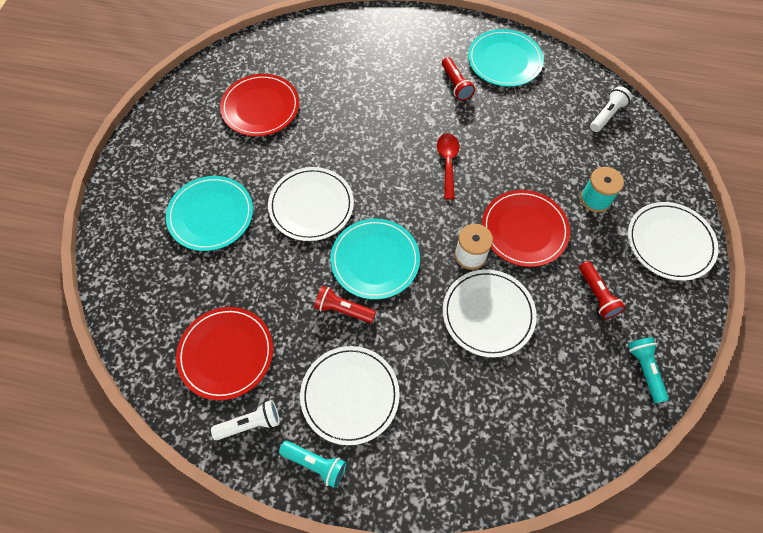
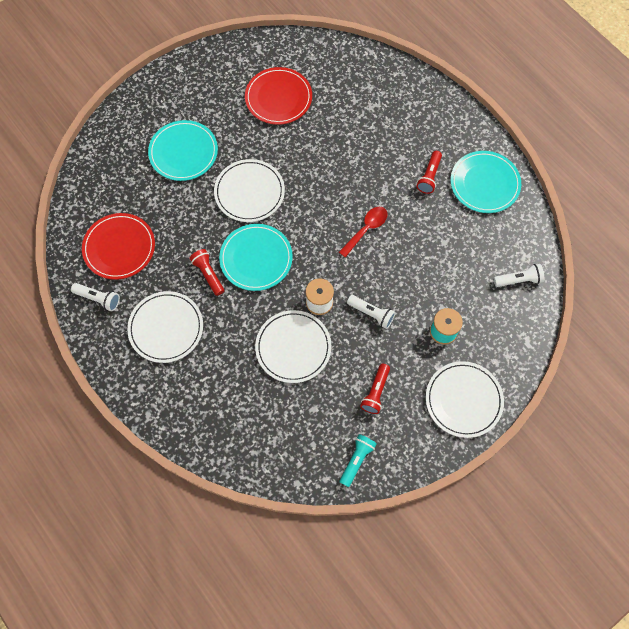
camera: 40 degrees right, 5 degrees up
turquoise flashlight [279,441,347,488] -> none
red plate [482,190,570,267] -> white flashlight [347,295,395,329]

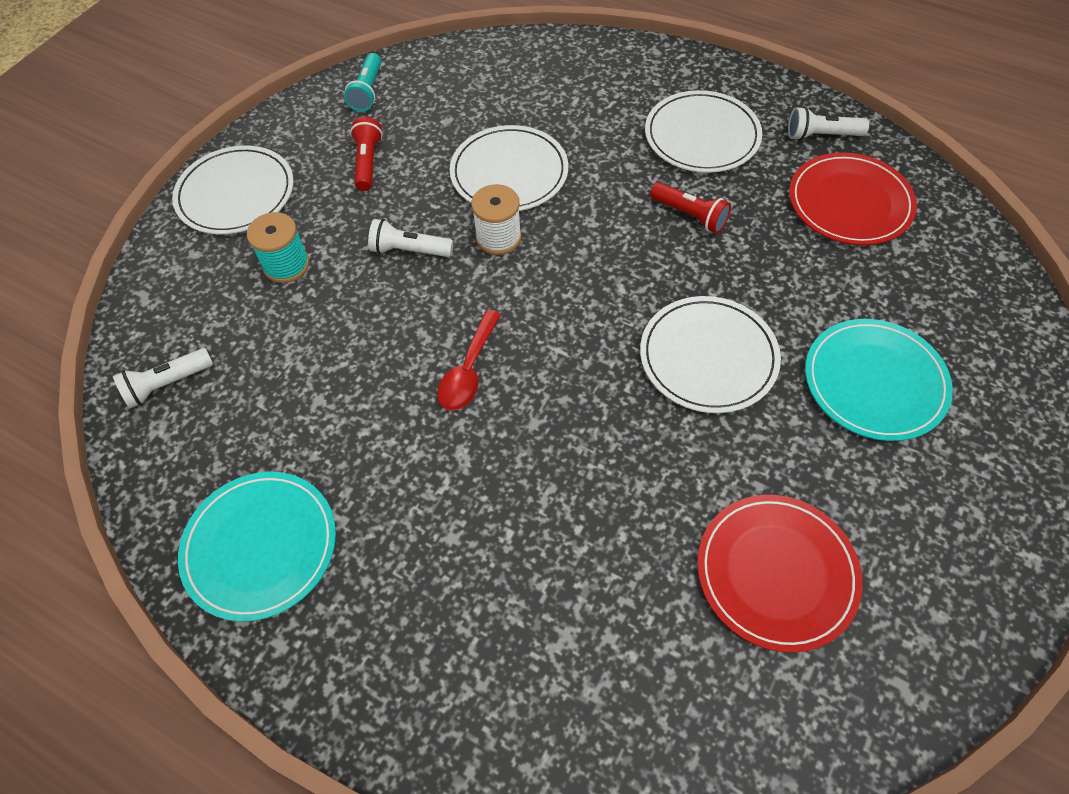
camera: 160 degrees right, 10 degrees down
turquoise plate [219,224,293,291] -> none
red flashlight [417,151,442,194] -> none

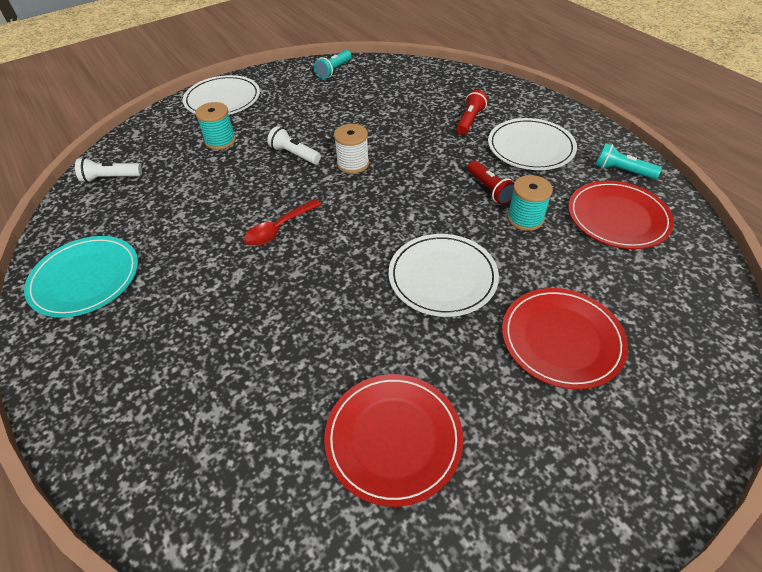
camera: 25 degrees right, 10 degrees down
red flashlight [350,117,383,191] -> red flashlight moved to [456,90,488,135]
white plate [450,125,568,211] -> none
white flashlight [788,107,869,141] -> turquoise flashlight [595,143,662,179]
turquoise plate [805,319,953,441] -> red plate [502,288,628,389]
none -> turquoise spool [507,175,553,231]

